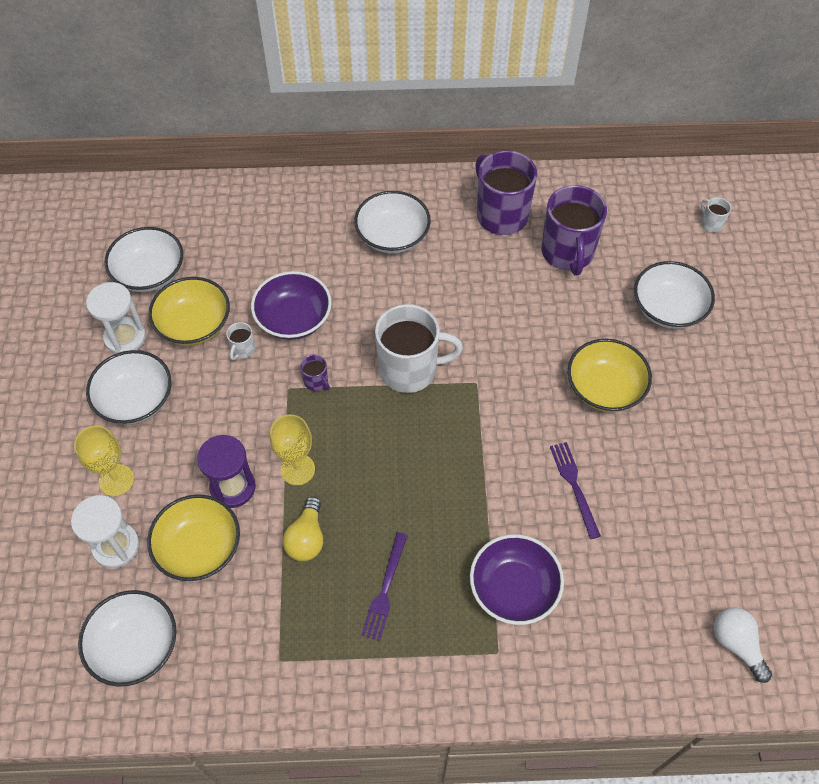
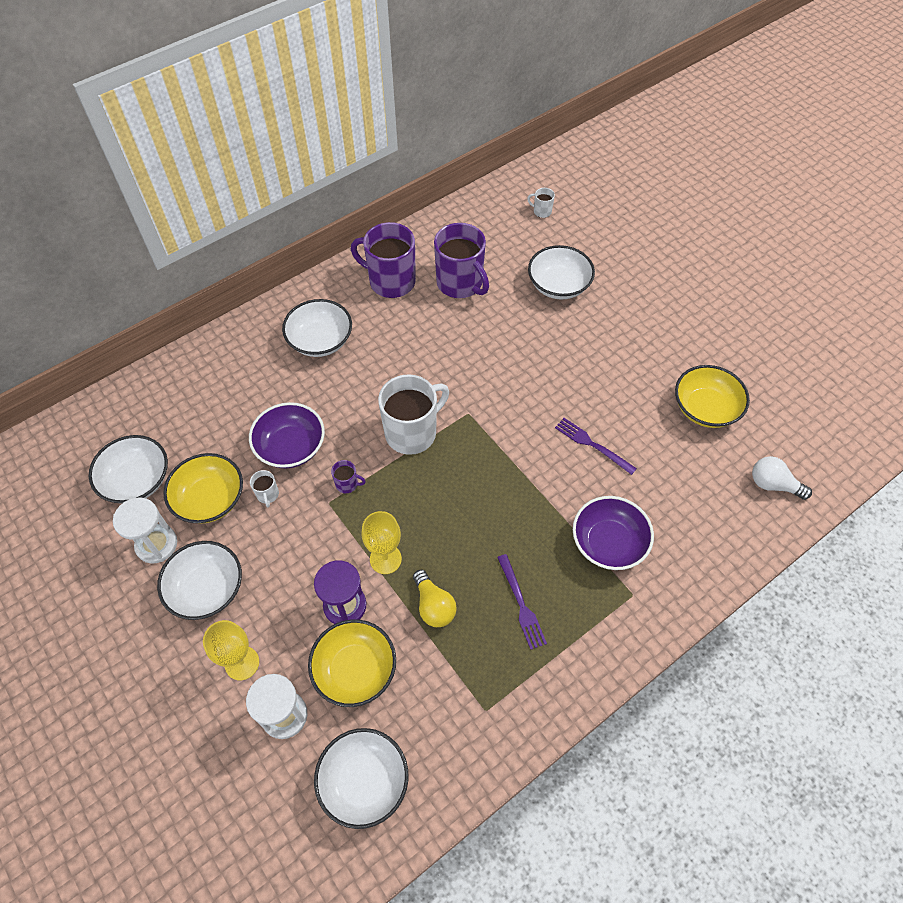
camera: 35 degrees left, 0 degrees up
yellow bowl [568,339,652,412] -> yellow bowl moved to [675,365,750,428]

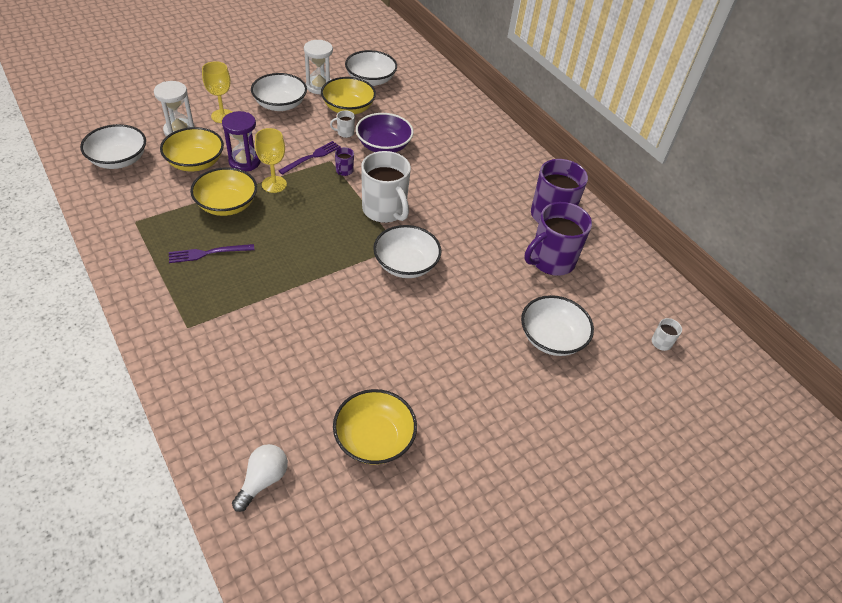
camera: 90 degrees right, 10 degrees down
white bowl [282,299,352,357] -> white bowl moved to [373,225,441,278]
yellow light bulb [413,570,457,627] -> yellow bowl [190,167,257,216]
purple fork [555,418,637,475] -> purple fork moved to [278,141,341,175]
purple bowl [573,496,654,570] -> none

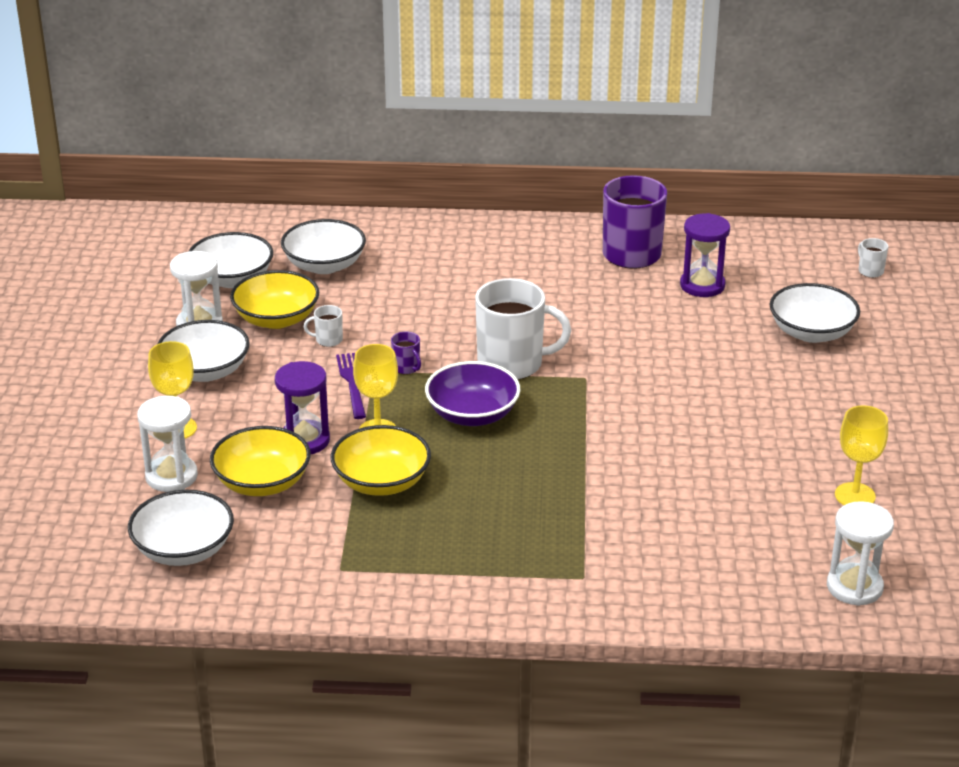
camera: 50 degrees left, 15 degrees down
purple fork [169,244,254,263] -> none
white light bulb [232,444,288,512] -> white hourglass [827,501,894,606]
white mug [330,110,355,138] -> white mug turned 60 degrees clockwise [304,305,343,347]
yellow bowl [333,389,417,465] -> yellow goblet [835,405,888,505]
purple bowl [356,113,414,153] -> purple bowl moved to [425,361,520,426]
white bowl [373,225,441,278] -> white bowl moved to [281,219,366,274]
purple mug [525,202,592,276] -> purple hourglass [680,213,730,297]

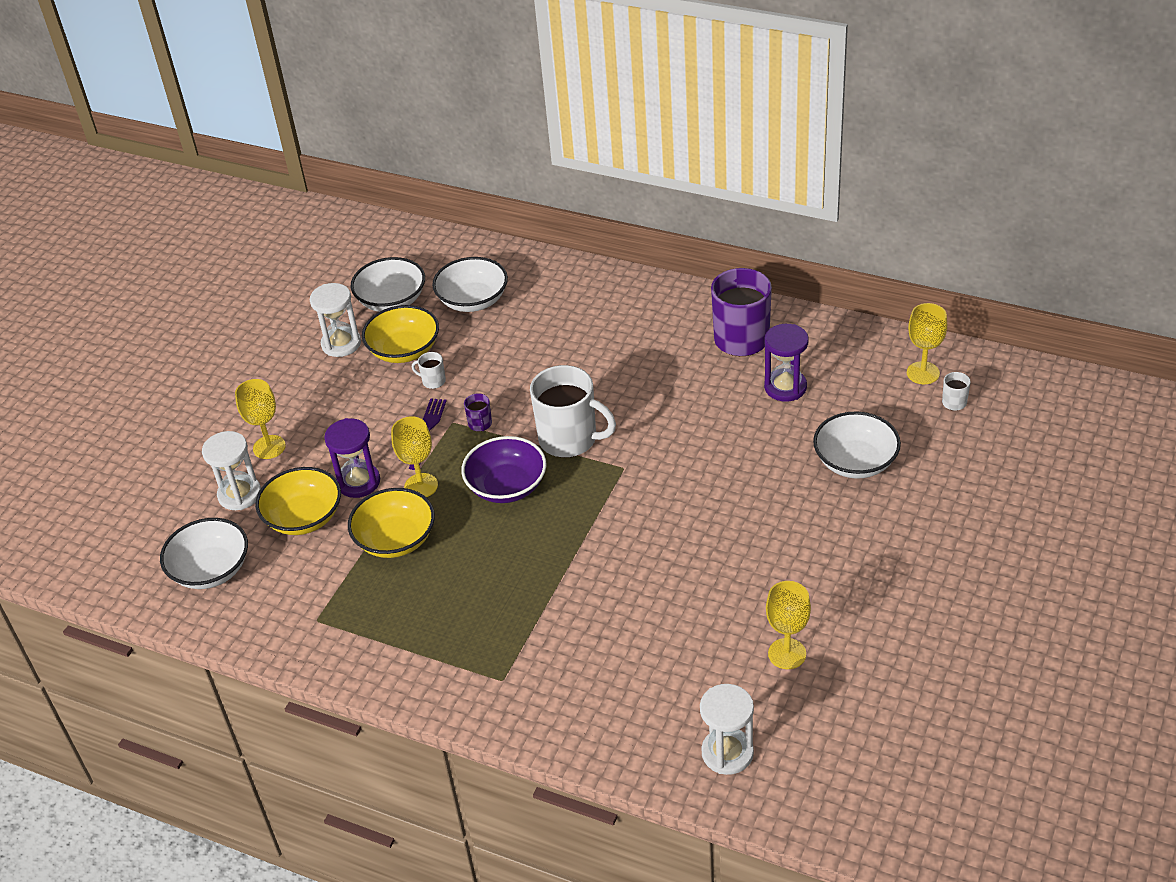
camera: 25 degrees right, 10 degrees up
white bowl [157,320,250,382] -> none
none -> yellow goblet [907,303,947,384]

